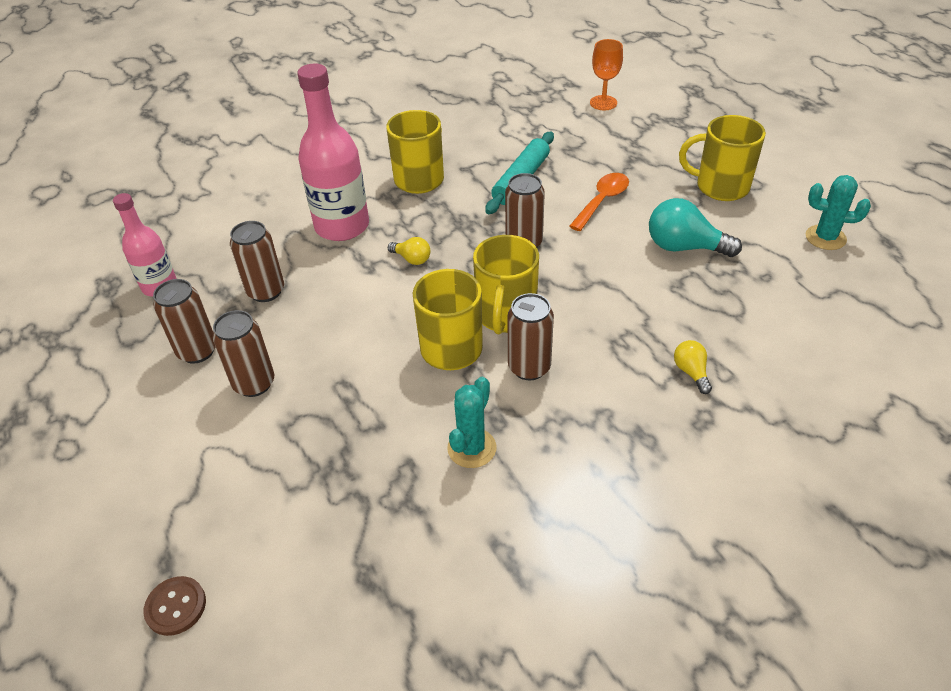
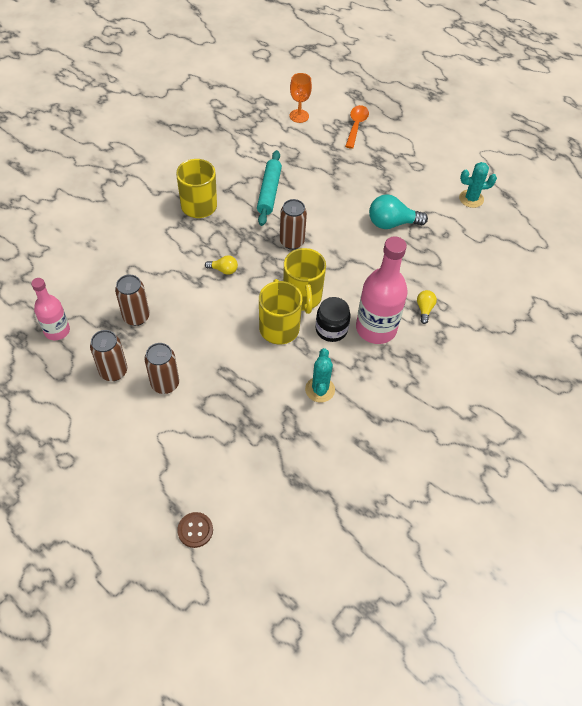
camera: 25 degrees left, 10 degrees up
pink bottle [297,63,369,241] -> pink bottle moved to [356,237,408,344]
brown can [508,293,554,380] -> black jar [315,297,351,342]
orange spoon [569,173,629,231] -> orange spoon moved to [345,105,369,149]
yellow light bulb [674,340,712,394] -> yellow light bulb turned 45 degrees clockwise [417,290,437,324]
yellow mug [679,115,766,201] -> none

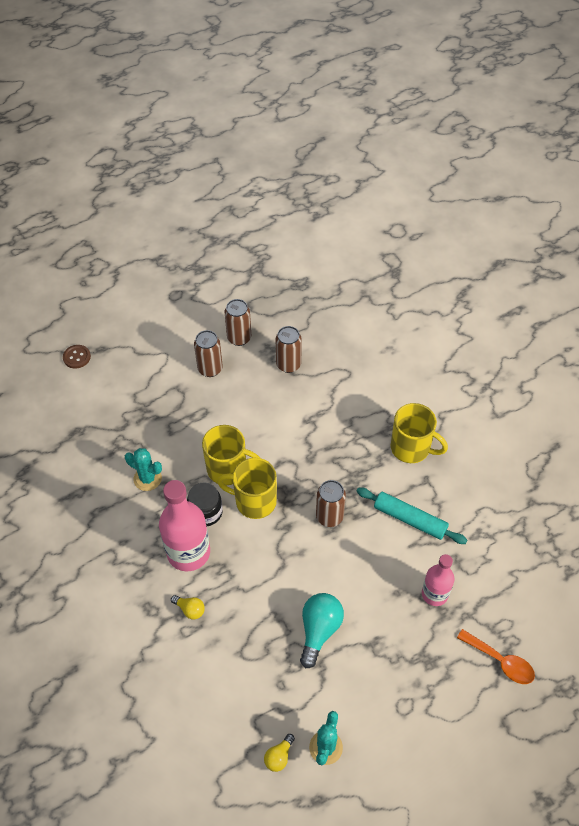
camera: 115 degrees right, 0 degrees up
pink bottle [31,278,70,340] -> pink bottle moved to [422,554,454,606]
yellow light bulb [205,255,238,275] -> yellow light bulb moved to [264,734,295,772]
orange goblet [290,73,312,123] -> none

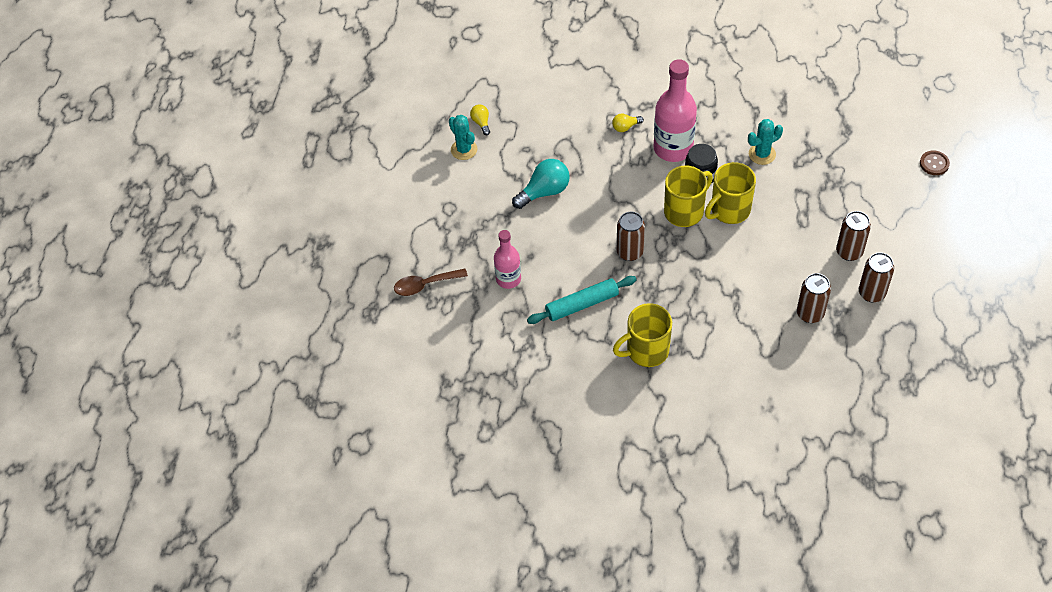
camera: 130 degrees right, 0 degrees up
turquoise light bulb [300,593,344,668] -> turquoise light bulb turned 90 degrees counterclockwise [512,159,569,209]
orange spoon [457,629,535,684] -> brown spoon [394,268,468,296]

